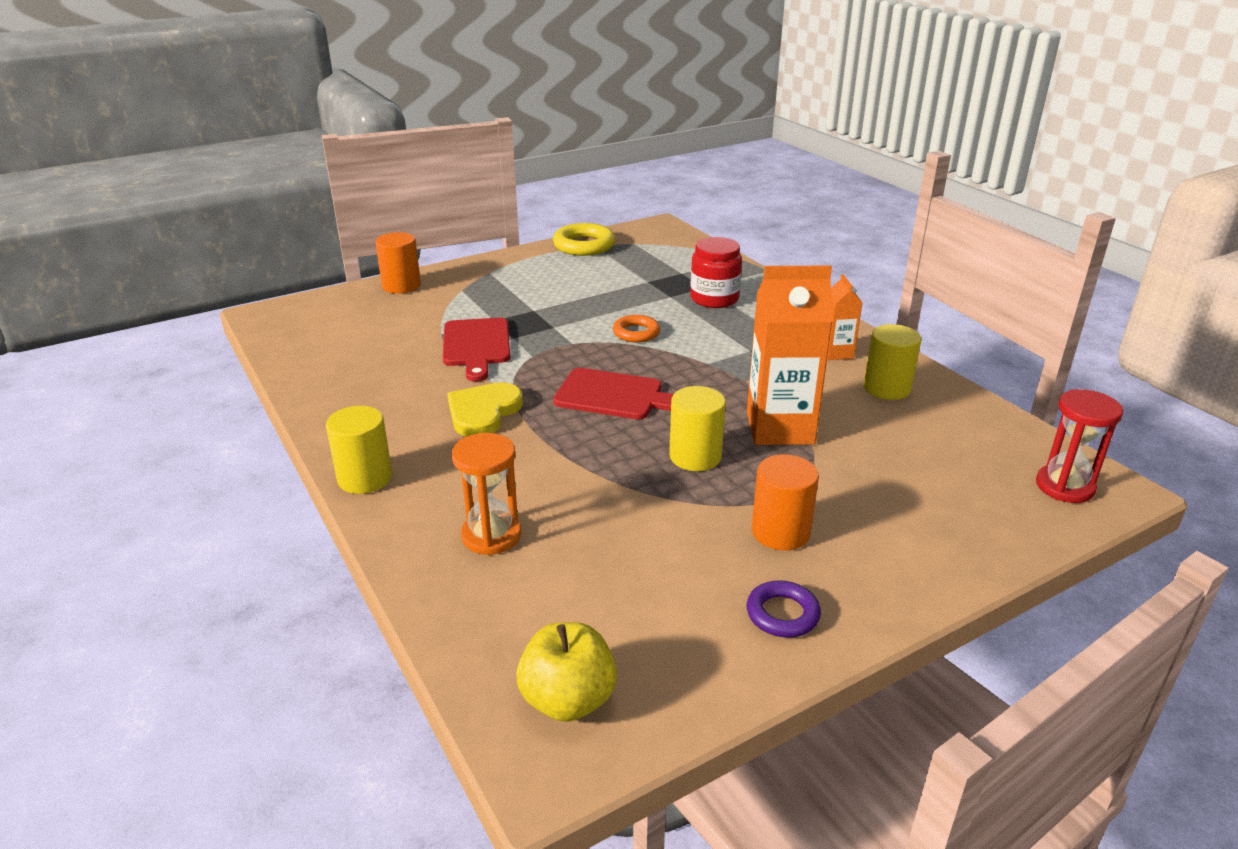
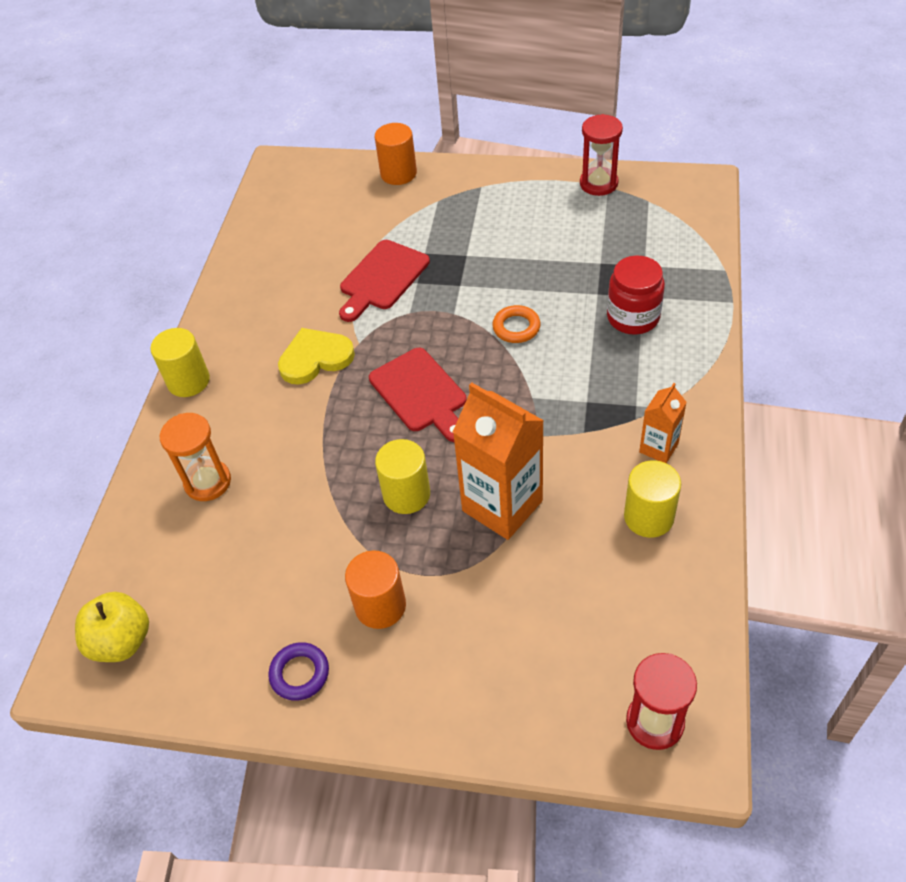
camera: 45 degrees right, 20 degrees up
yellow ring [553,223,615,256] -> red hourglass [580,114,623,196]

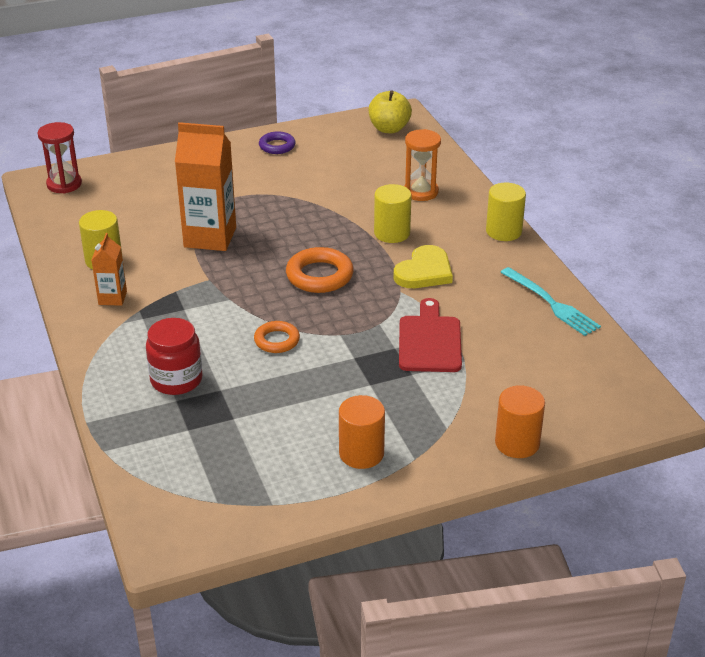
camera: 145 degrees right, 15 degrees down
orange cylinder [345,550,406,629] -> orange cylinder moved to [339,395,385,469]
red cutting board [369,348,467,442] -> orange ring [286,247,354,293]
yellow cylinder [375,439,430,514] -> yellow cylinder moved to [374,184,412,243]
red hourglass [580,114,623,196] -> none
none -> turquoise fork [500,267,601,336]

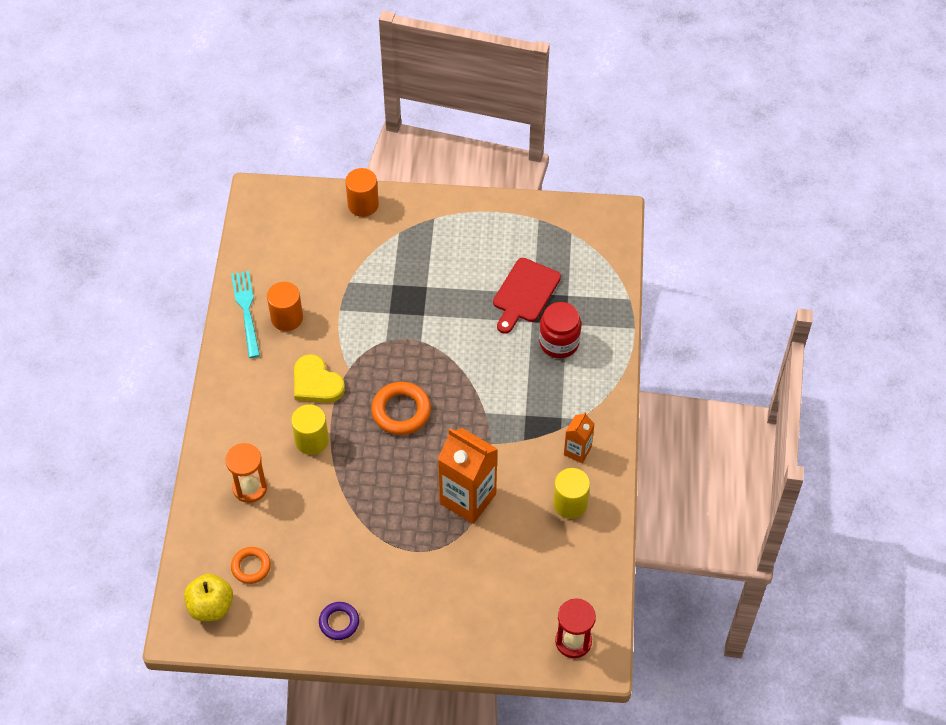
camera: 155 degrees left, 20 degrees up
orange ring [254,321,300,353] -> orange ring moved to [231,547,271,584]
orange cylinder [339,395,385,469] -> orange cylinder moved to [267,282,303,331]
yellow heart [394,245,453,288] -> yellow heart turned 105 degrees counterclockwise [294,354,345,403]
red cutting board [399,298,462,372] -> red cutting board moved to [493,258,561,334]
yellow cylinder [486,183,526,241] -> none

